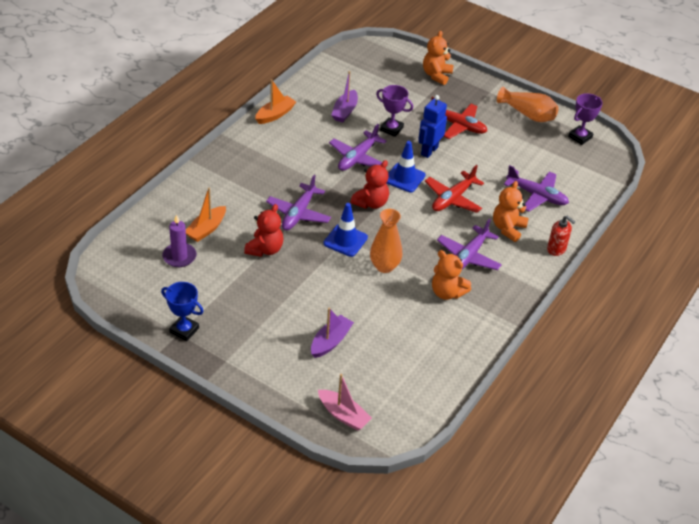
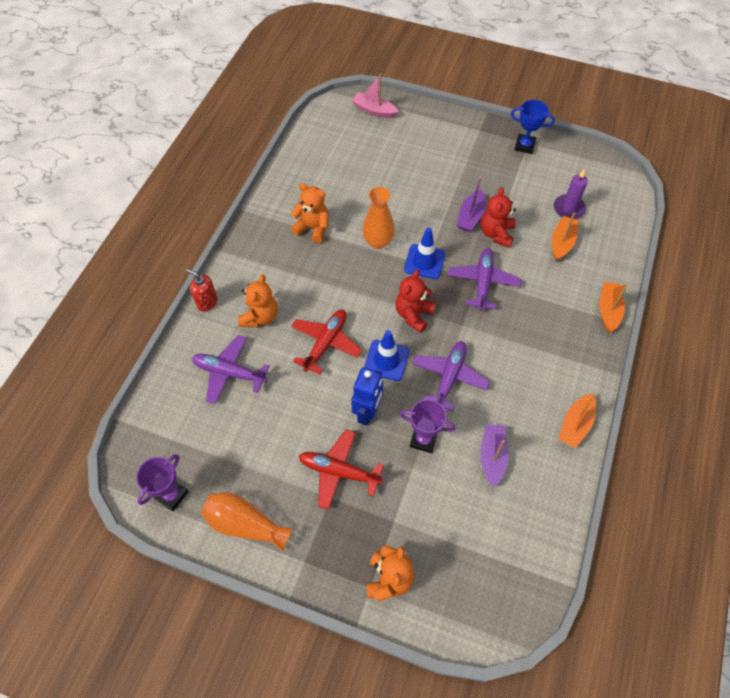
camera: 170 degrees right, 15 degrees up
purple boat [311,308,354,358] -> purple boat moved to [457,176,485,232]
purple plane [437,219,502,270] -> none
none -> orange boat [599,282,628,333]

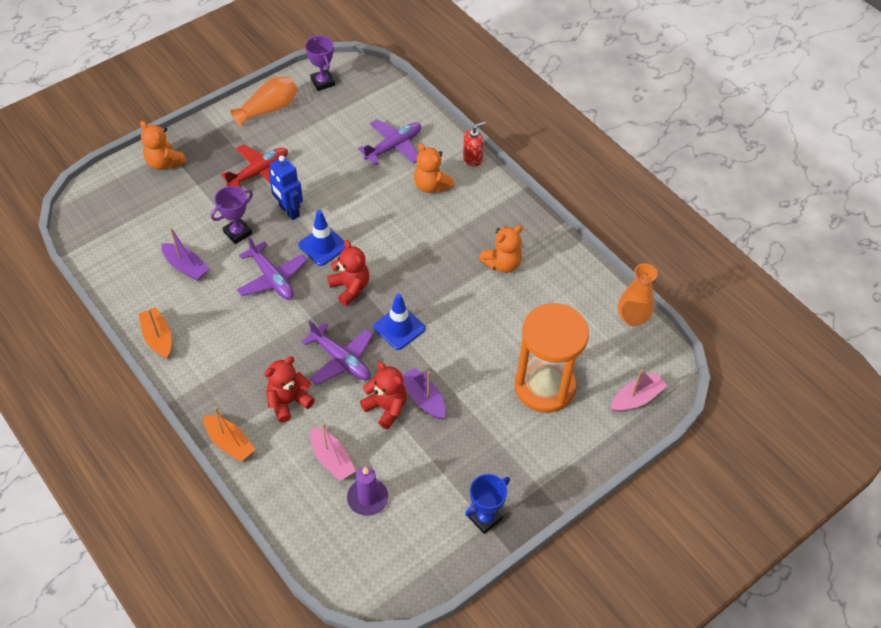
camera: 120 degrees right, 5 degrees down
red plane [291,309,362,375] -> none
orange vase [362,187,395,249] -> orange vase moved to [618,263,658,326]
orange boat [552,212,579,261] -> pink boat [310,423,356,481]
none -> red teddy bear [264,356,315,423]
none -> orange hourglass [515,303,589,413]

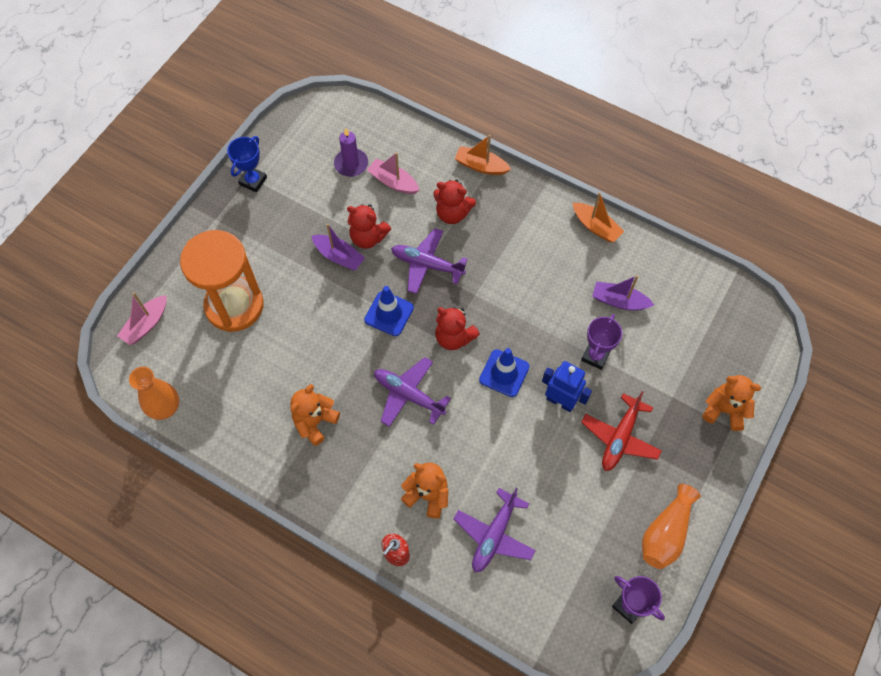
camera: 160 degrees right, 10 degrees up
purple plane [237,236,307,300] -> purple plane moved to [374,357,451,427]
red teddy bear [264,356,315,423] -> red teddy bear turned 75 degrees clockwise [434,179,476,224]

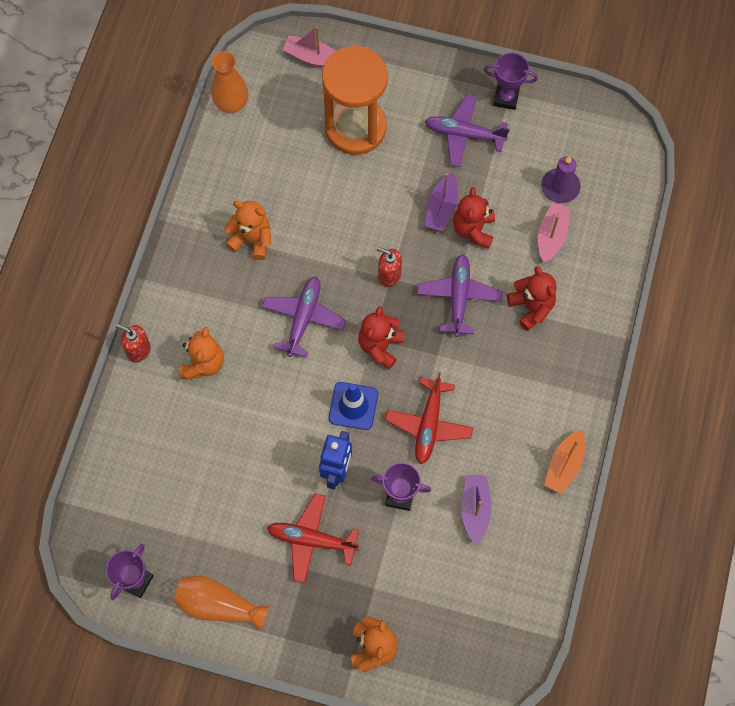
camera: 75 degrees right, 5 degrees up
blue trophy [227,136,267,192] -> purple trophy [484,53,538,110]
blue traffic cone [364,286,414,336] -> red soap dispenser [377,247,402,287]
red teddy bear [434,179,476,224] -> red teddy bear turned 150 degrees clockwise [507,266,557,331]
purple plane [453,488,536,572] -> purple plane moved to [425,94,510,167]
orange boat [454,135,511,175] -> none
none -> red plane [385,372,473,464]

